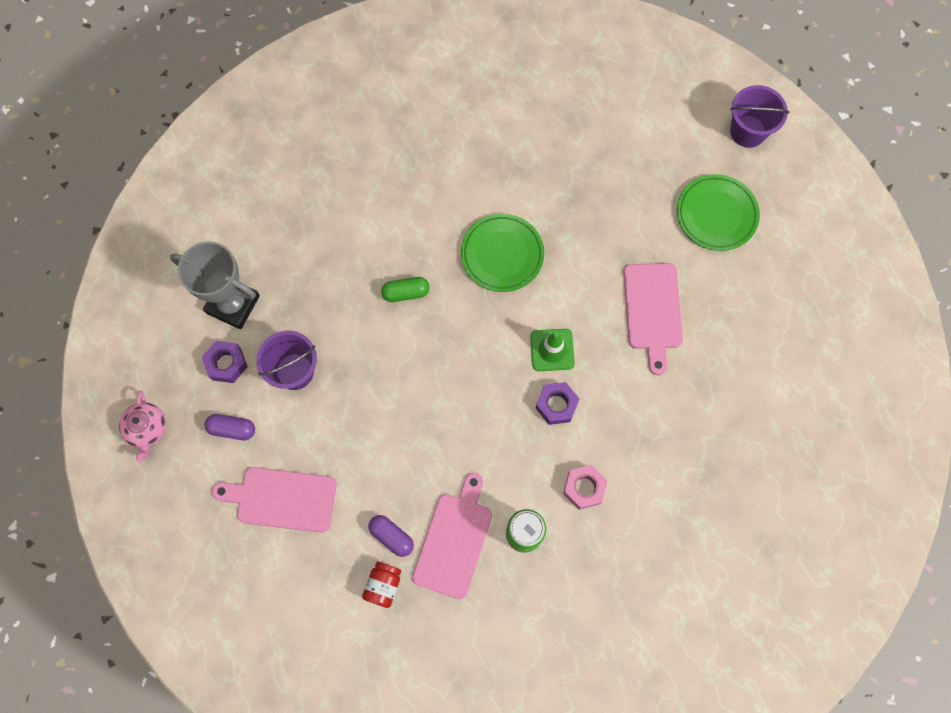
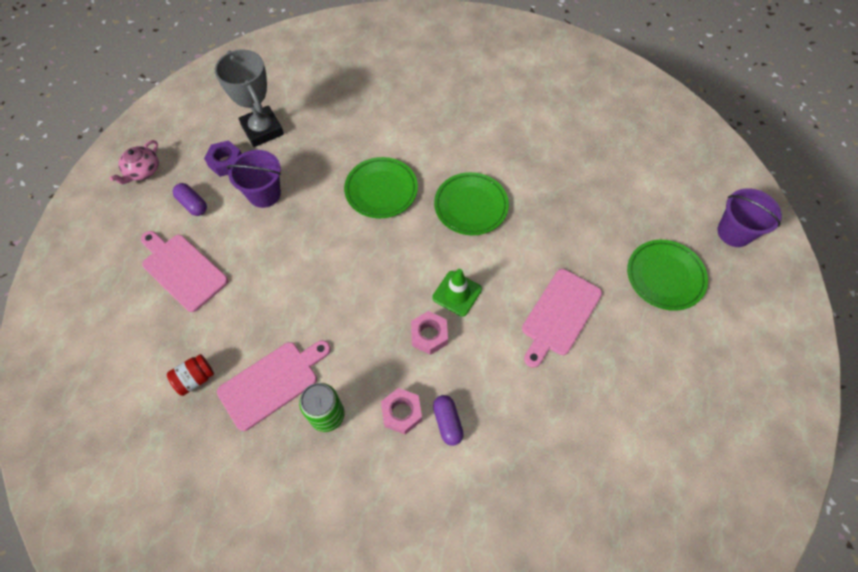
camera: 35 degrees right, 10 degrees down
purple capsule [368,515,414,557] -> purple capsule moved to [433,395,464,446]
green capsule [381,277,430,302] -> green plate [344,157,418,218]
purple nut [536,382,579,425] -> pink nut [411,311,448,355]

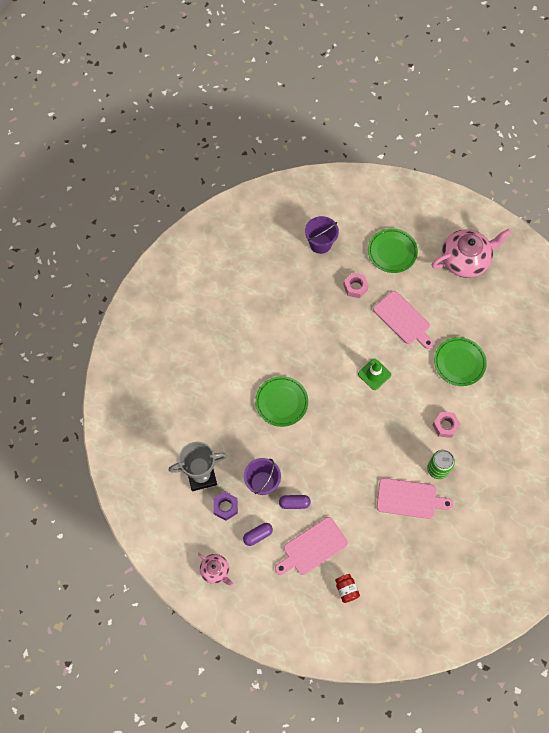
camera: 75 degrees left, 5 degrees up
red jar [167,354,214,396] -> red jar moved to [335,574,360,603]
pink cutting board [217,340,331,431] -> pink cutting board turned 120 degrees clockwise [377,478,453,519]
pink nut [411,311,448,355] -> pink nut moved to [343,273,369,298]
purple capsule [433,395,464,446] -> purple capsule moved to [279,495,311,509]
green plate [434,172,509,235] -> green plate moved to [434,337,487,386]
purple bucket [717,188,782,247] -> purple bucket moved to [305,216,339,254]
none -> pink teapot [432,229,511,278]

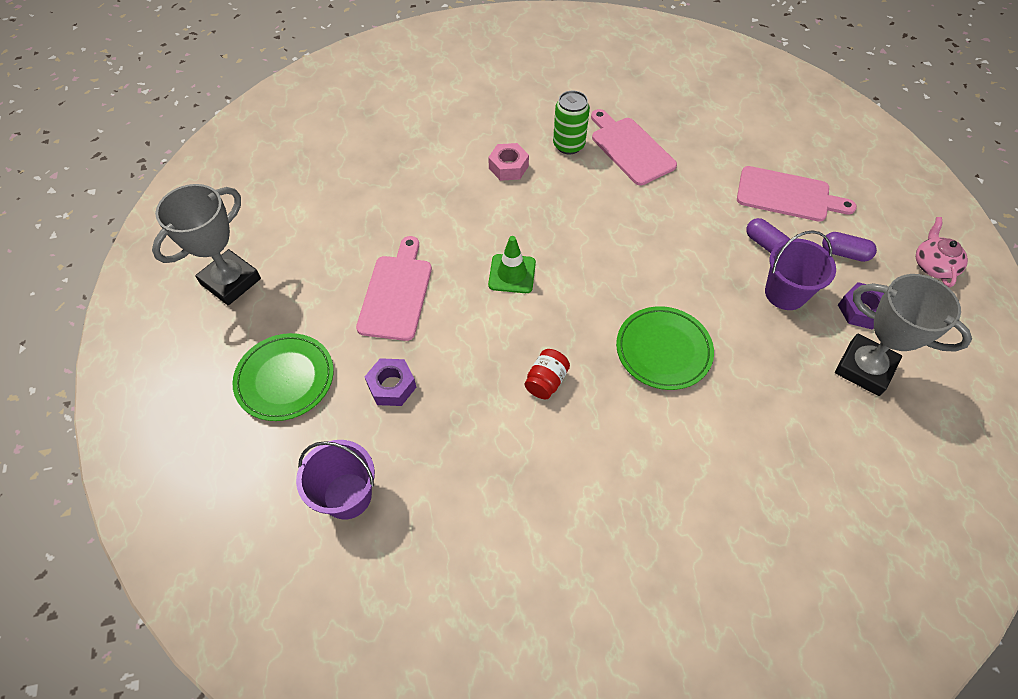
camera: 130 degrees left, 10 degrees down
red jar [335,574,360,603] -> red jar moved to [525,349,570,399]
pink nut [343,273,369,298] -> purple nut [365,358,416,406]
pink teapot [432,229,511,278] -> grey trophy [152,184,261,305]
green plate [434,337,487,386] -> none

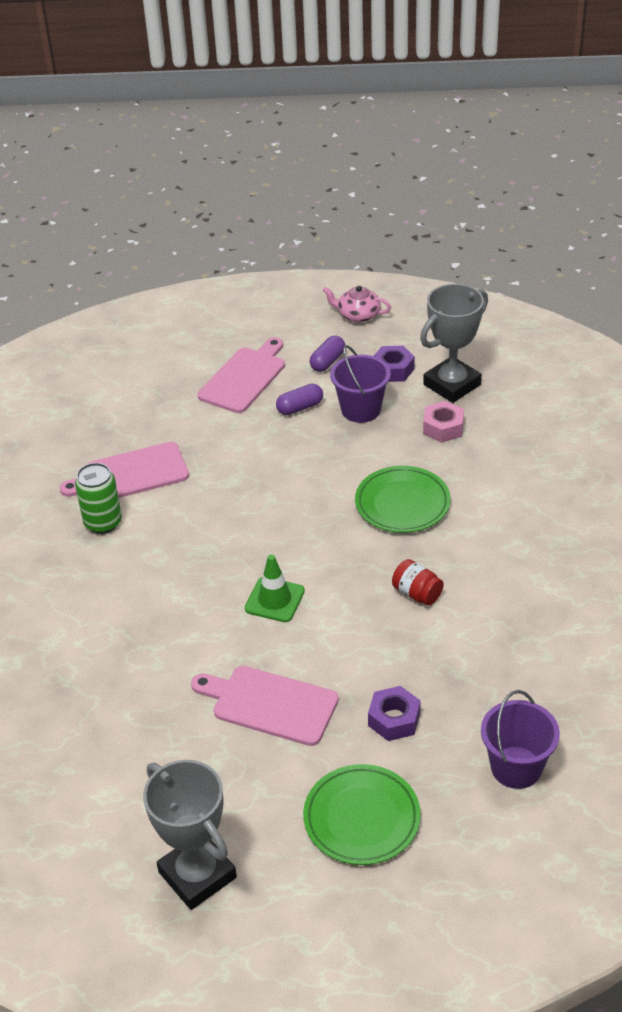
camera: 75 degrees left, 15 degrees down
pink nut [488,143,529,181] -> pink nut moved to [423,401,464,443]

